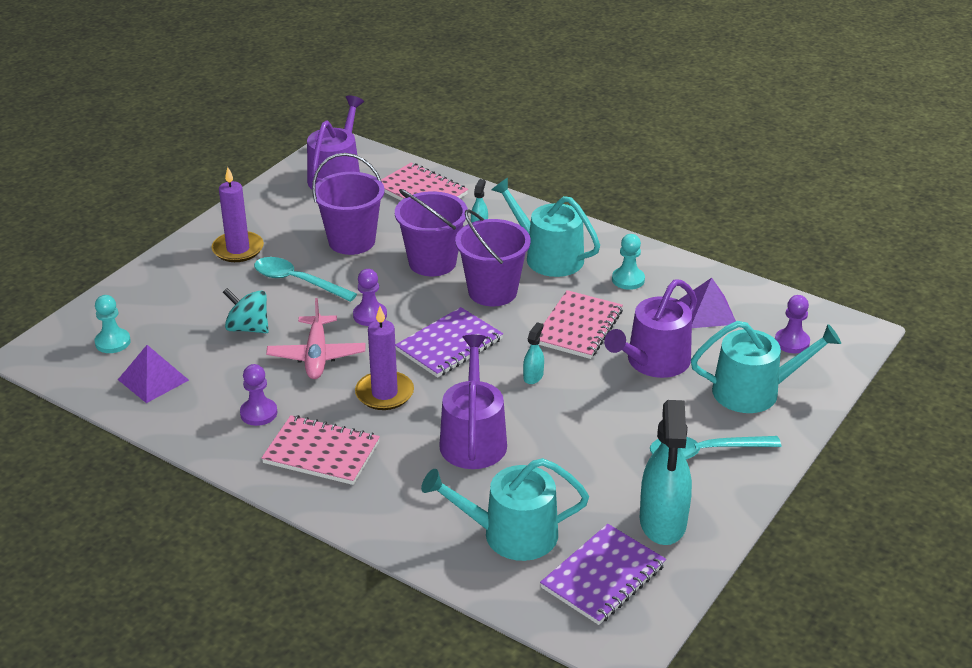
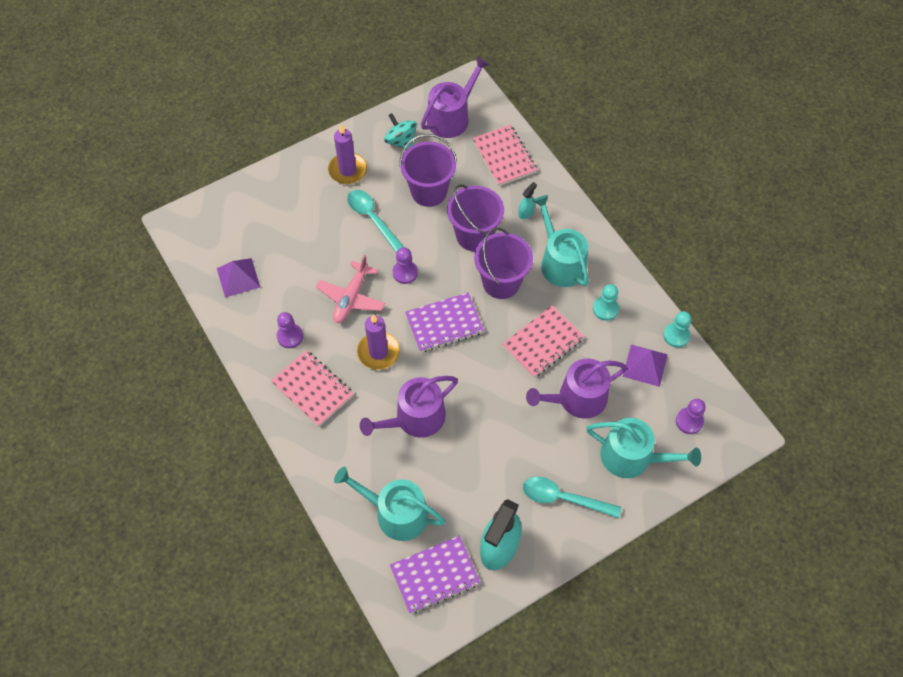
camera: 25 degrees right, 25 degrees up
turquoise pawn [94,295,131,353] -> turquoise pawn moved to [663,311,692,348]
turquoise spinning top [223,288,269,333] -> turquoise spinning top moved to [384,113,417,150]
purple watering can [439,335,507,469] -> purple watering can turned 150 degrees counterclockwise [360,376,458,438]
turquoise spray bottle [523,322,544,384] -> none

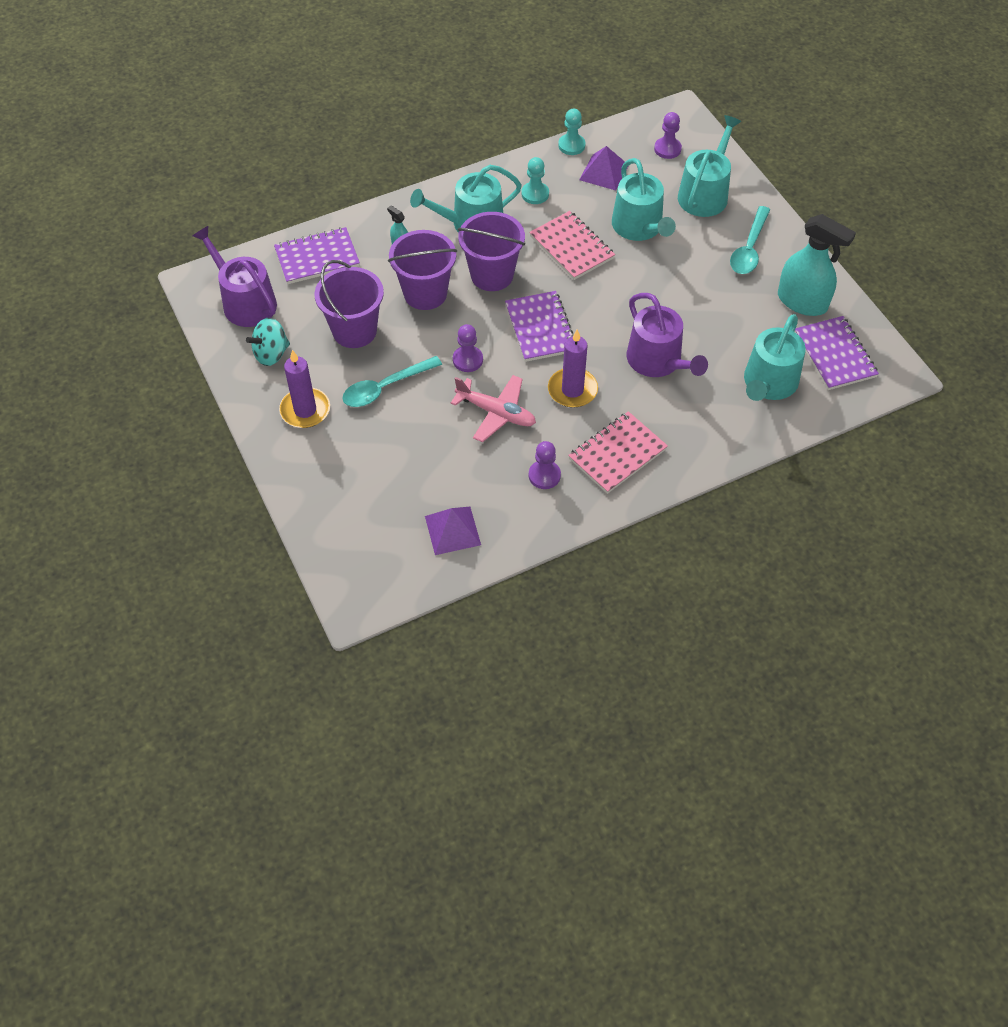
camera: 85 degrees left, 5 degrees down
pink notebook [472,125,537,186] -> purple notebook [274,227,360,284]
purple watering can [526,358,627,419] -> turquoise watering can [612,158,676,241]

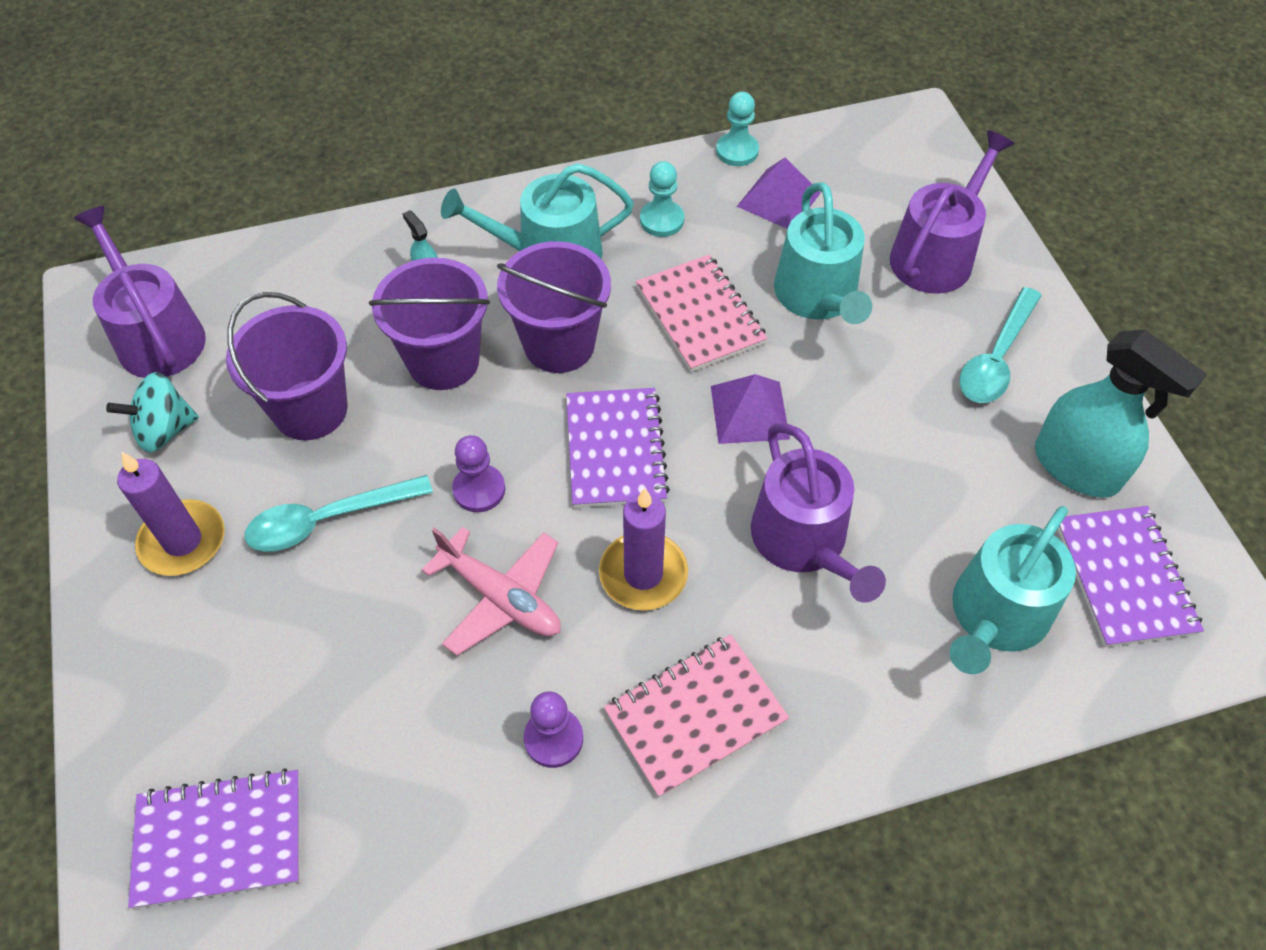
camera: 10 degrees right, 0 degrees up
purple notebook [274,227,360,284] -> purple notebook moved to [128,769,300,909]
purple pyramid [425,507,481,555] -> purple pyramid moved to [711,374,790,444]
purple pawn [654,112,682,159] -> none
turquoise watering can [678,115,741,217] -> purple watering can [890,131,1014,294]

